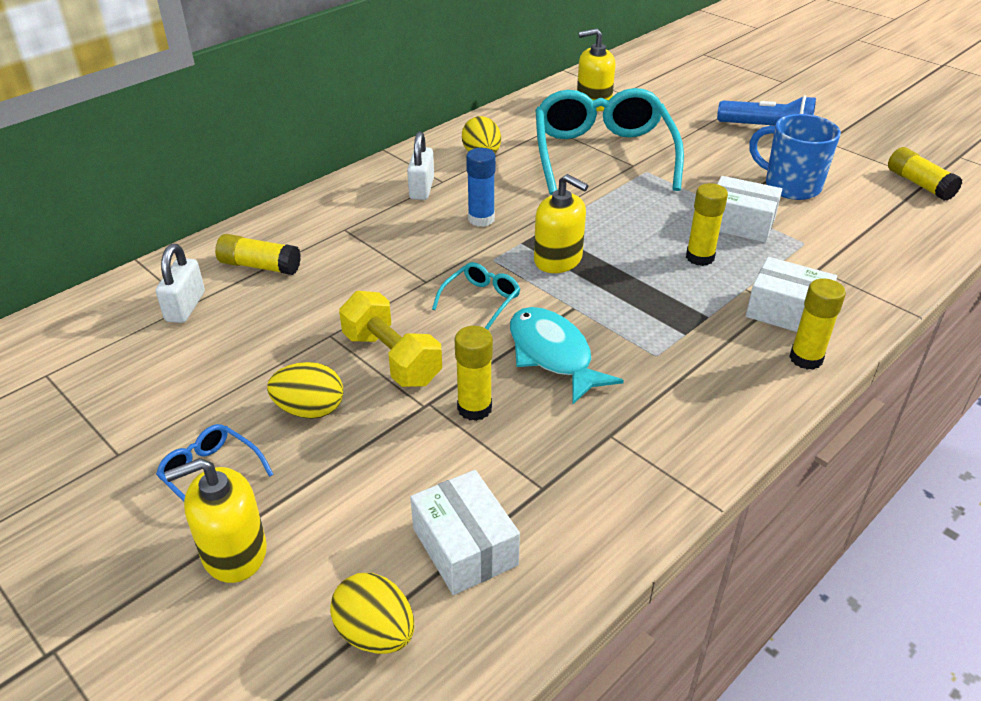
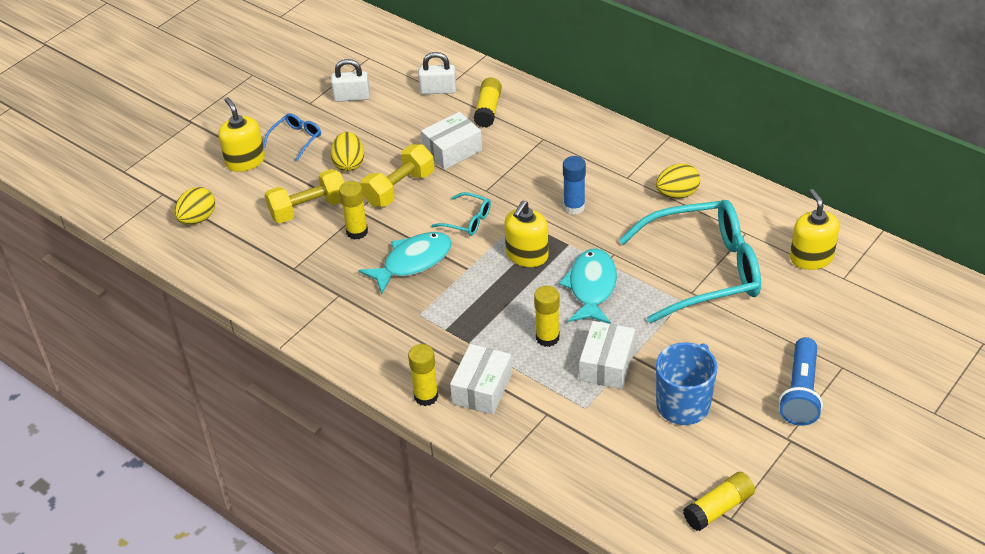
camera: 85 degrees right, 5 degrees up
white padlock [407,132,434,200] -> white padlock moved to [331,59,370,102]
white box [410,470,520,595] -> white box moved to [421,112,482,170]
none -> yellow dumbbell [265,169,344,223]
none -> turquoise fish [559,248,617,324]

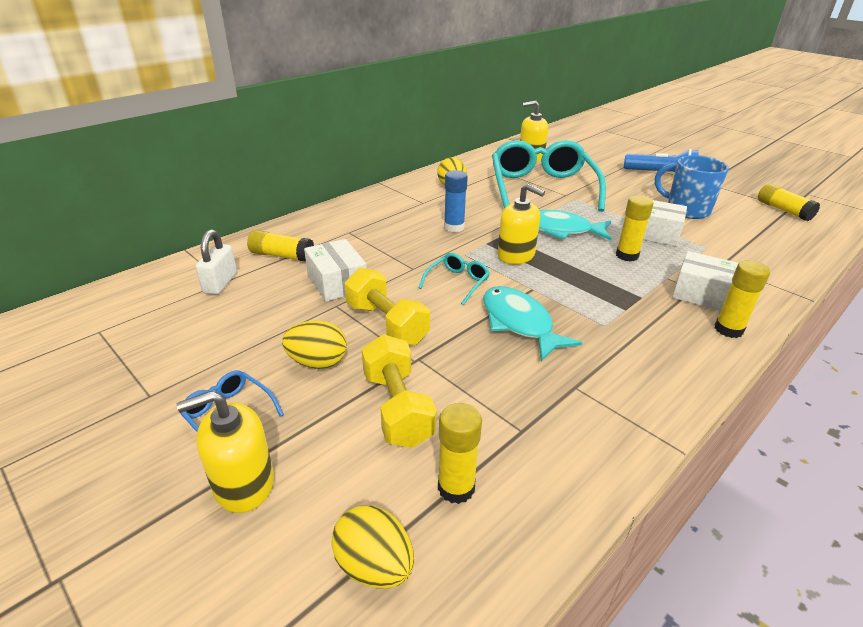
camera: 85 degrees left, 10 degrees down
white padlock [331,59,370,102] -> none
yellow glue stick [339,181,368,239] -> yellow glue stick moved to [438,403,482,504]

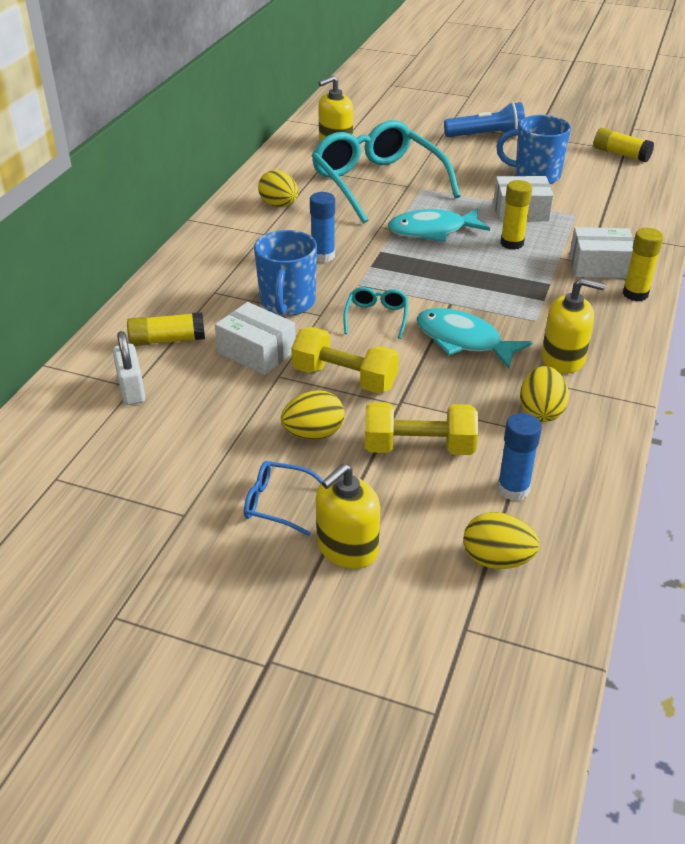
camera: 25 degrees left, 5 degrees up
yellow dumbbell [362,334,437,448] -> yellow dumbbell turned 45 degrees counterclockwise [365,402,478,455]
yellow glue stick [438,403,482,504] -> blue glue stick [497,413,542,501]
yellow soap dispenser [498,184,545,264] -> yellow soap dispenser moved to [542,278,605,374]
none -> blue mug [254,230,317,316]
none -> yellow egg [520,366,569,422]

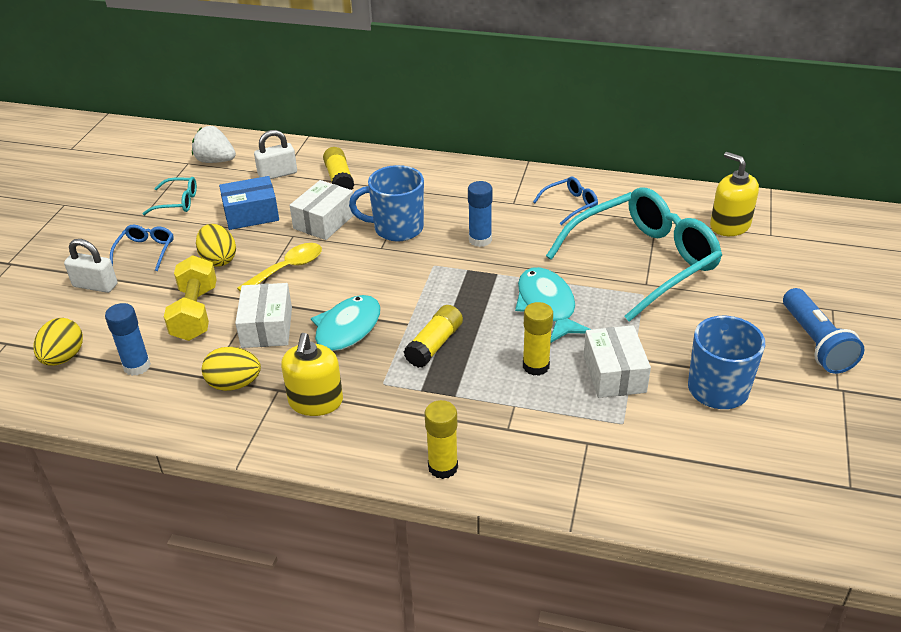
camera: 85 degrees right, 0 degrees up
yellow egg [258,170,298,207] -> blue glasses [533,177,598,225]
yellow dumbbell [291,327,399,393] -> yellow spoon [237,243,322,292]
yellow soap dispenser [316,464,380,569] -> white padlock [64,239,117,293]
turquoise glasses [343,287,408,339] -> turquoise glasses moved to [142,177,197,215]
white box [570,227,634,278] -> white box moved to [235,283,292,348]
yellow glue stick [593,128,654,162] -> yellow glue stick moved to [403,305,463,368]
none -> white strawberry [192,126,236,163]
none -> blue box [219,176,279,230]

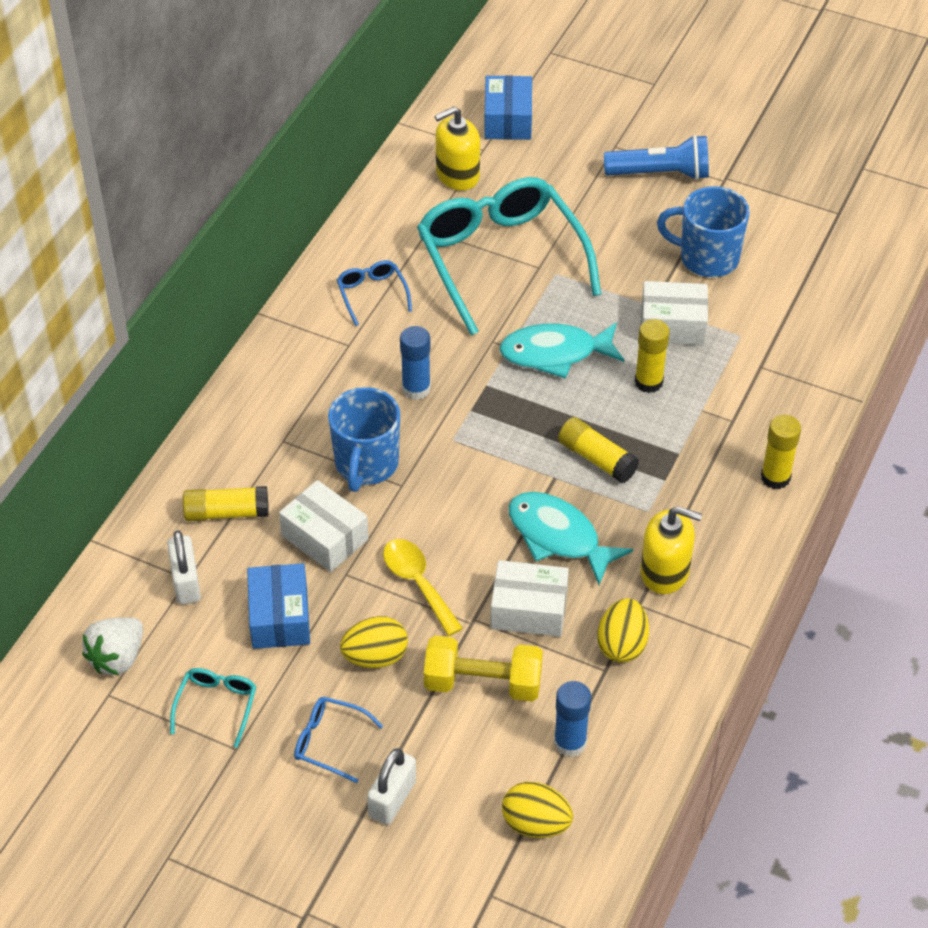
camera: 80 degrees left, 10 degrees up
none -> blue box [484,75,532,140]

